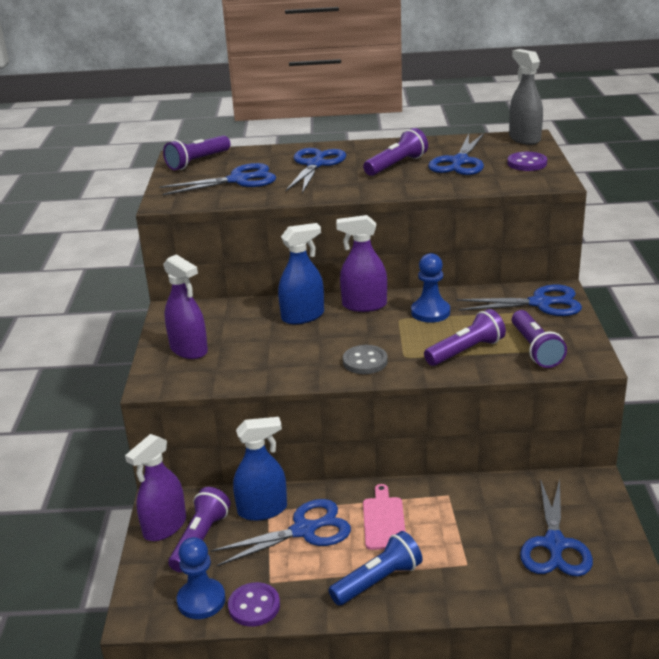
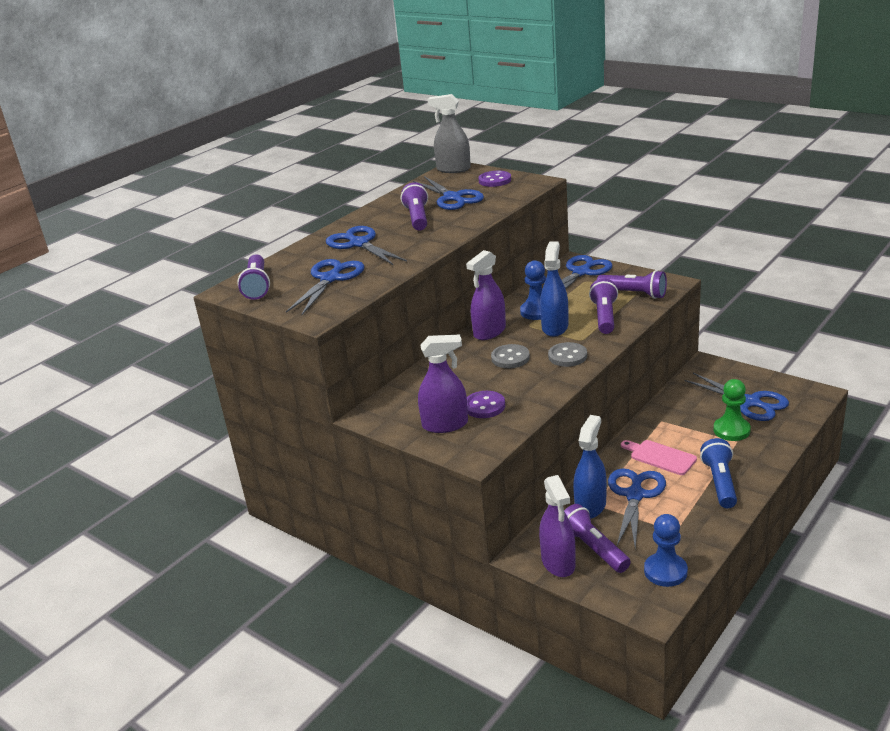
camera: 50 degrees left, 0 degrees up
purple button [228,582,280,627] -> purple button moved to [467,391,505,418]
blue spray bottle [278,223,324,324] -> blue spray bottle moved to [540,241,568,337]
none -> grey button [491,344,530,368]
none -> green pawn [713,379,751,441]

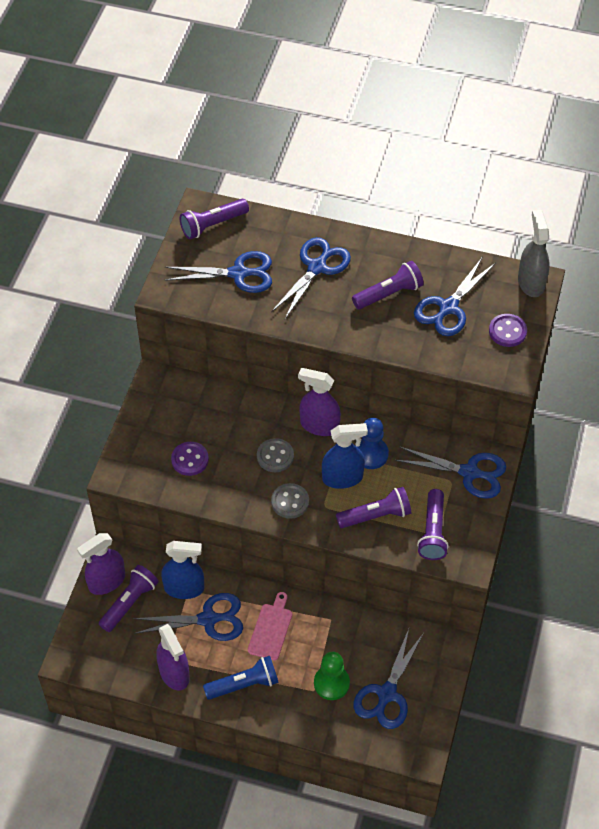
camera: 65 degrees right, 25 degrees up
purple spray bottle [418,335,468,433] -> purple spray bottle moved to [156,624,190,690]
blue pawn [644,514,688,587] -> none

